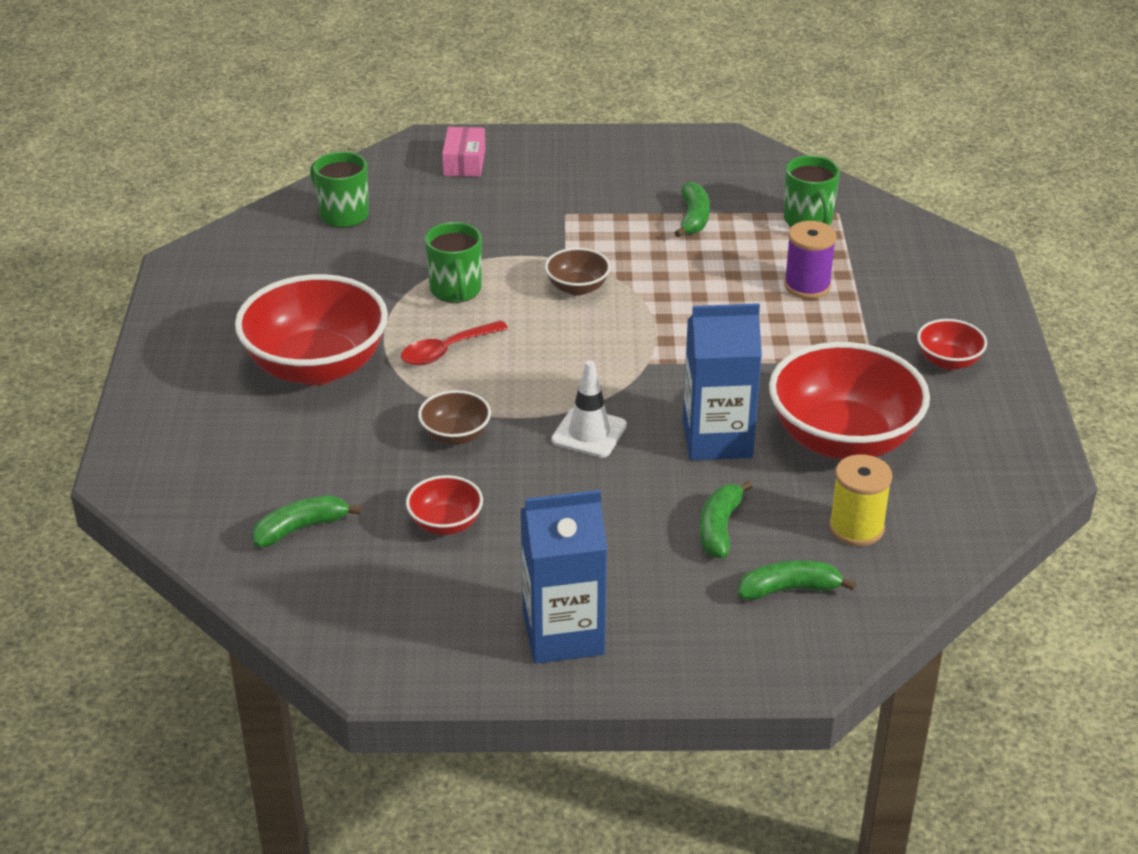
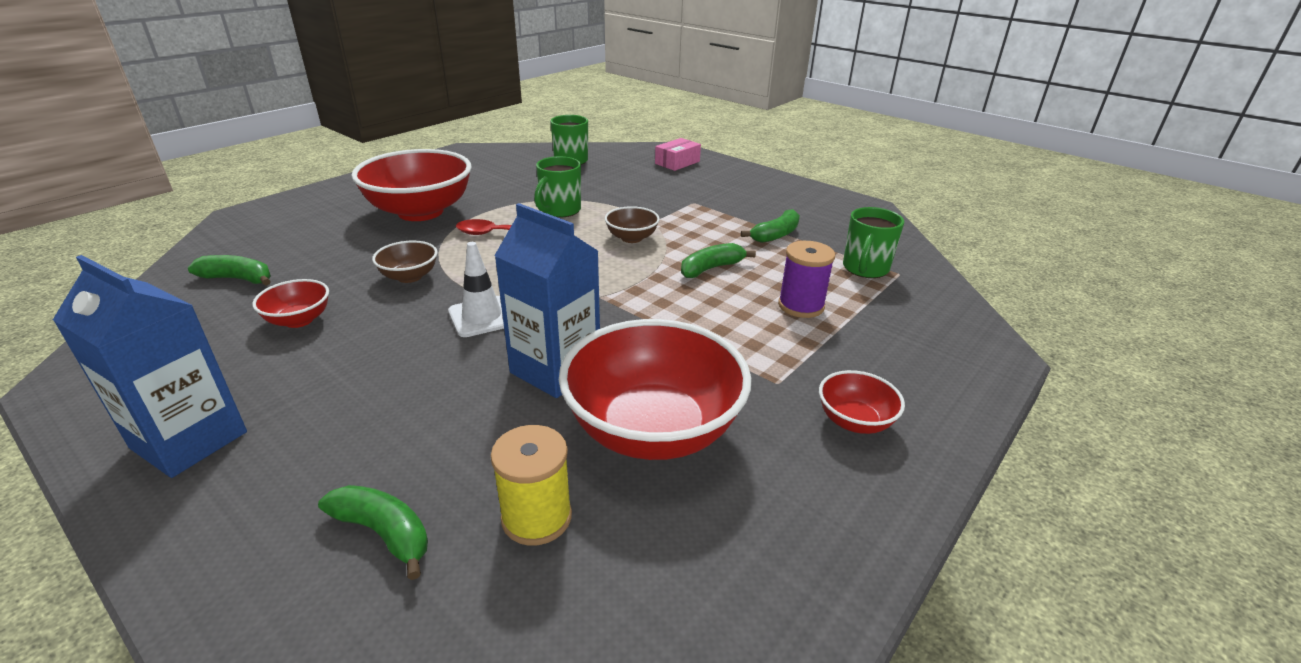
camera: 40 degrees right, 5 degrees down
green banana [700,480,753,558] -> green banana moved to [681,243,756,278]

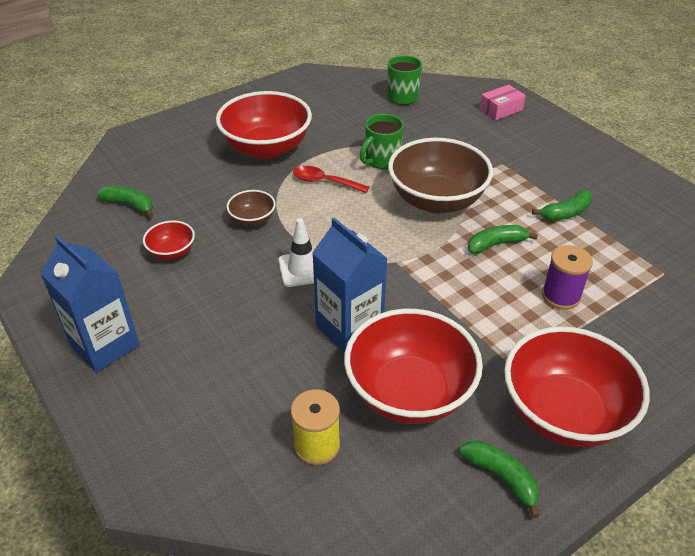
camera: 15 degrees right, 10 degrees up
green banana [318,485,428,580] -> green banana moved to [460,440,540,518]
brown bowl [605,206,660,243] -> brown bowl [388,138,493,213], size x2.16
red bowl [819,370,905,434] -> red bowl [504,326,650,447], size x2.16
green mug [843,207,904,278] -> none

